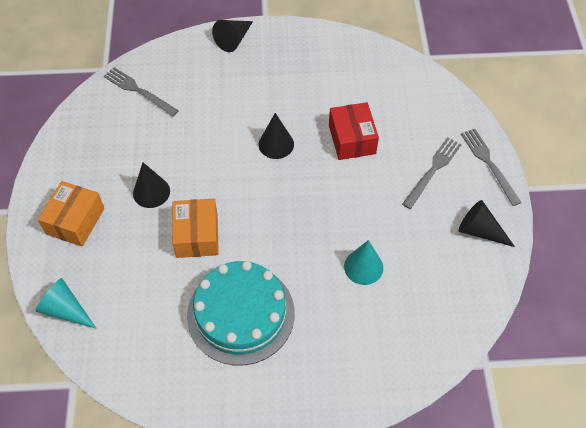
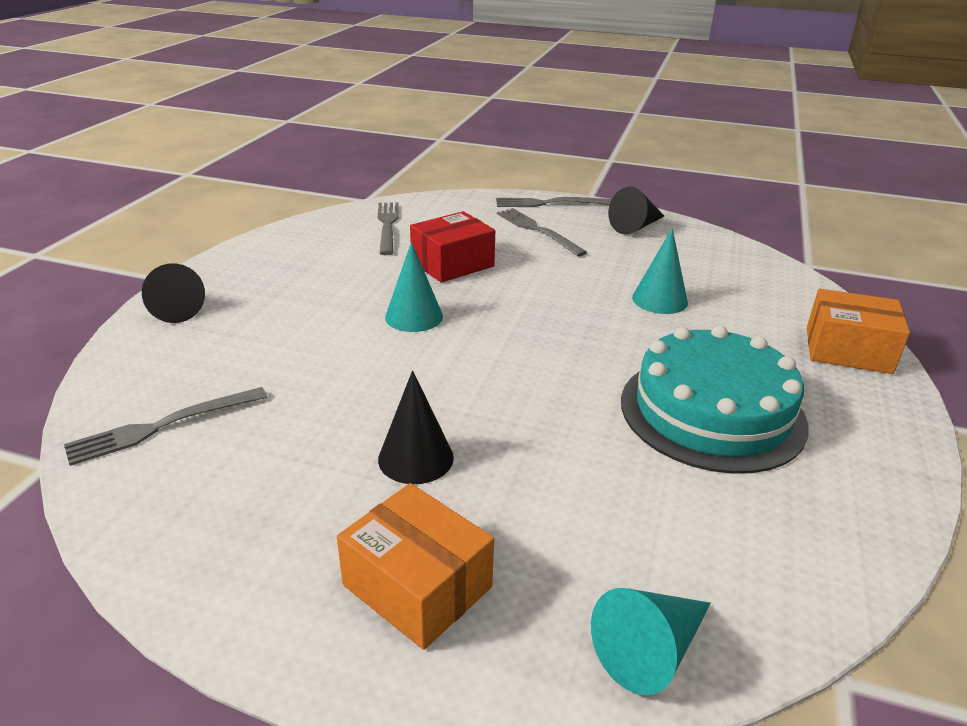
camera: 70 degrees left, 25 degrees down
orange box [172,199,219,258] -> orange box moved to [807,289,910,374]
black cone [259,113,294,159] -> turquoise cone [385,242,443,332]
red box [329,102,379,160] -> red box turned 45 degrees counterclockwise [410,211,495,283]
none -> grey fork [378,202,399,255]

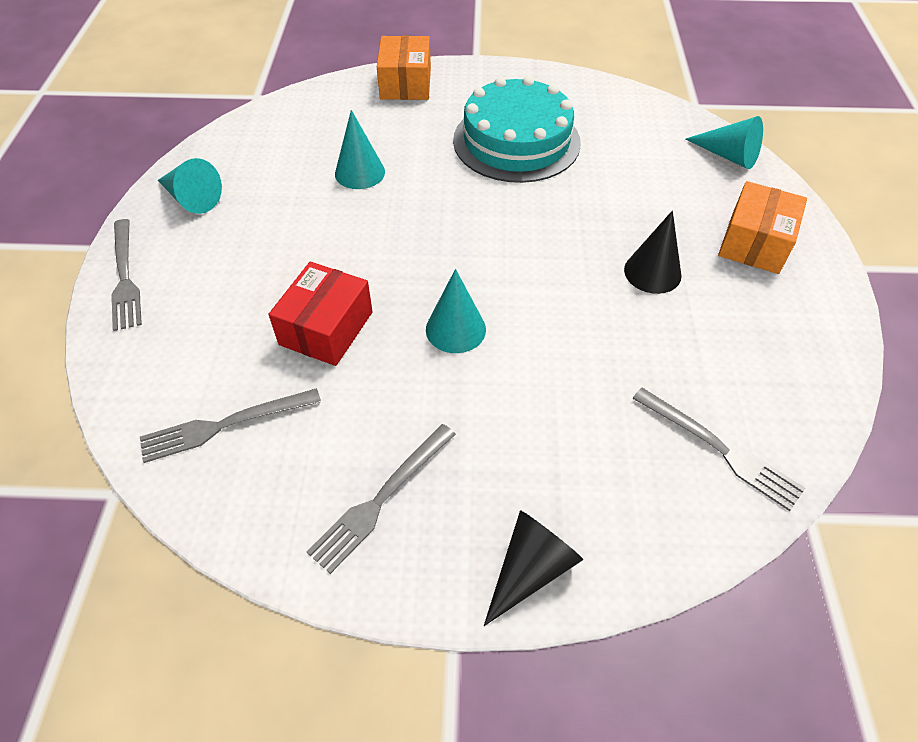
camera: 105 degrees left, 20 degrees up
red box [410,211,495,283] -> red box turned 75 degrees clockwise [269,262,373,366]
grey fork [497,208,587,256] -> grey fork moved to [307,424,456,574]
black cone [608,187,664,235] -> turquoise cone [158,158,222,214]

